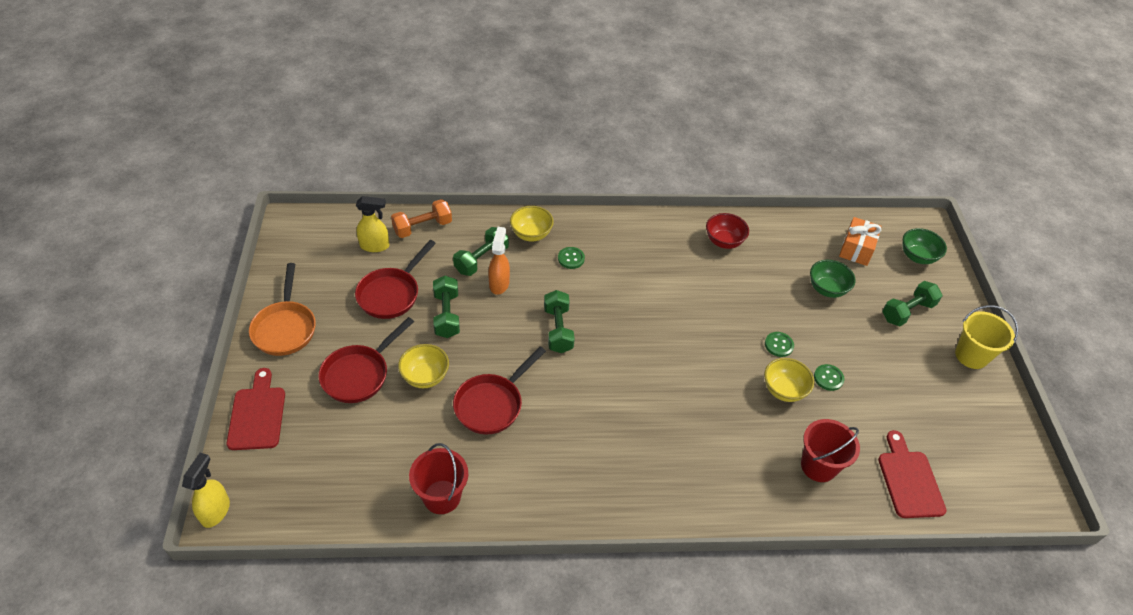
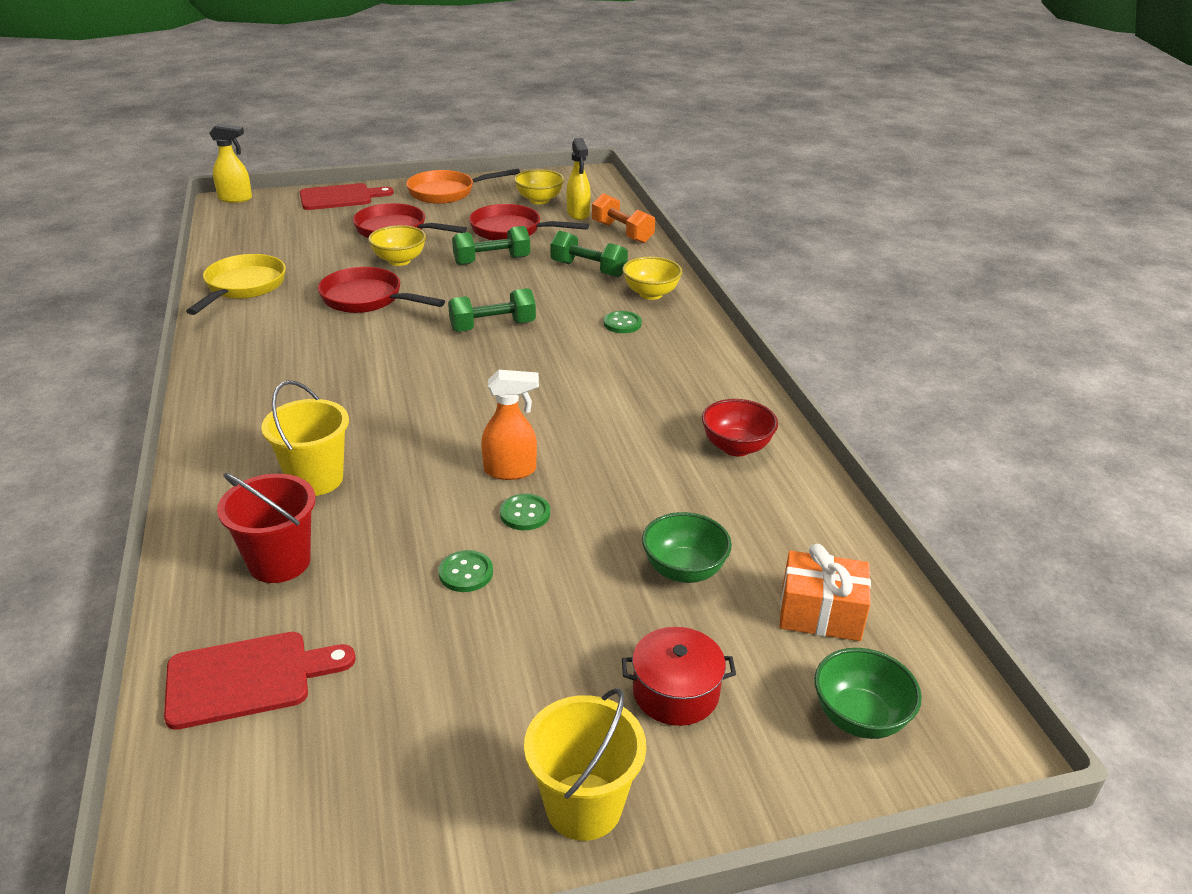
camera: 80 degrees right, 15 degrees down
red bucket [409,443,468,514] -> yellow pan [186,254,286,315]
orange spray bottle [488,227,510,295] -> orange spray bottle moved to [481,370,539,480]
yellow bowl [764,358,814,402] -> yellow bowl moved to [514,169,564,204]
green dumbbell [882,281,942,326] -> red pot [622,627,736,726]
none -> yellow bucket [261,380,349,496]

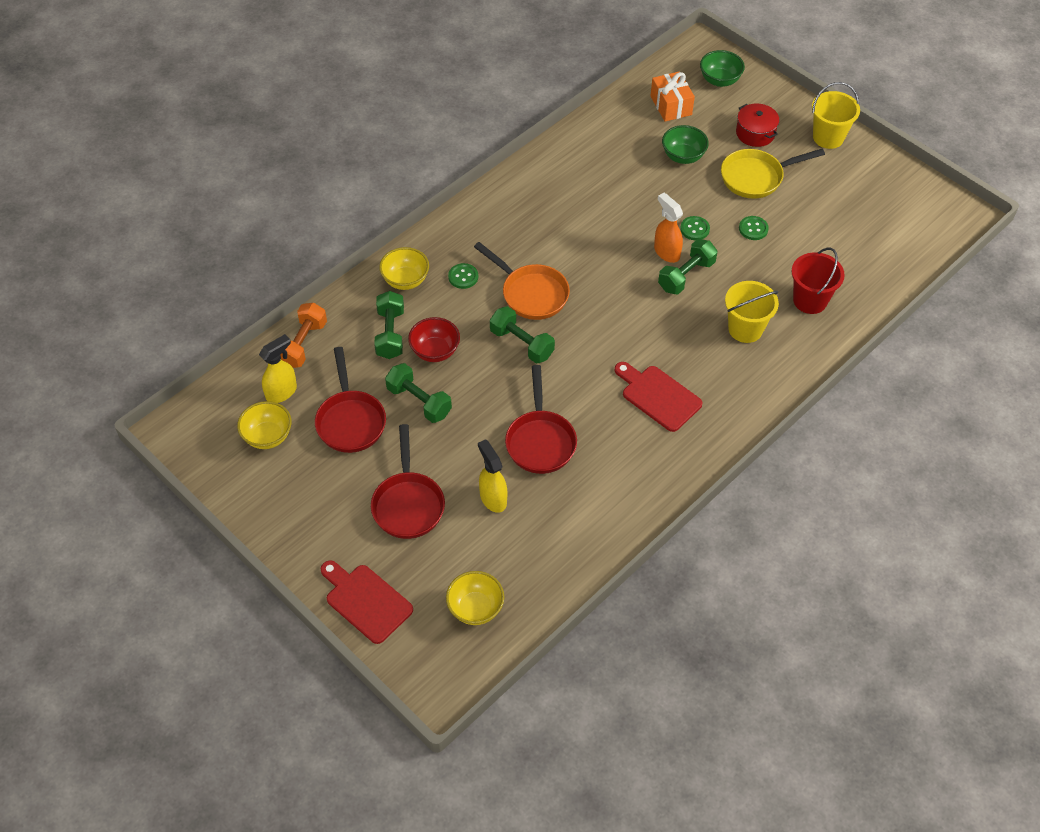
camera: 120 degrees left, 20 degrees up
red cutting board [164,632,356,730] -> red cutting board moved to [614,362,703,432]
yellow pan [186,254,286,315] -> yellow pan moved to [721,149,825,199]
yellow spray bottle [209,123,252,203] -> yellow spray bottle moved to [478,439,508,513]
yellow bowl [368,225,426,266] -> yellow bowl moved to [446,571,504,625]
orange pan [406,168,520,204] -> orange pan moved to [474,242,570,320]
red bowl [702,399,778,456] -> red bowl moved to [408,317,460,362]
none -> green dumbbell [658,239,718,294]

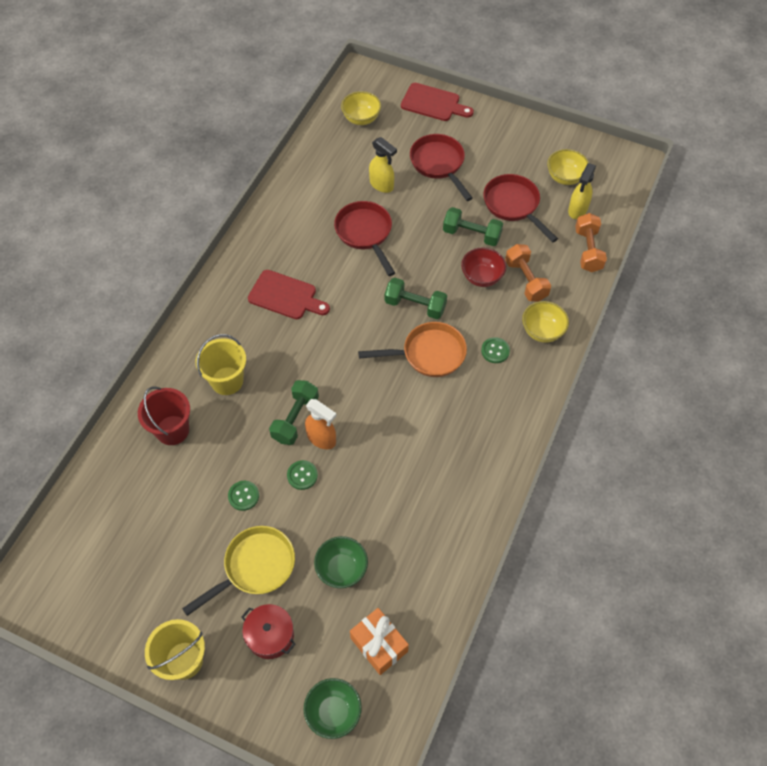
camera: 160 degrees right, 5 degrees up
green dumbbell [374,291,404,359] -> orange dumbbell [505,244,551,301]
orange pan [474,242,570,320] -> orange pan turned 150 degrees clockwise [358,322,467,377]

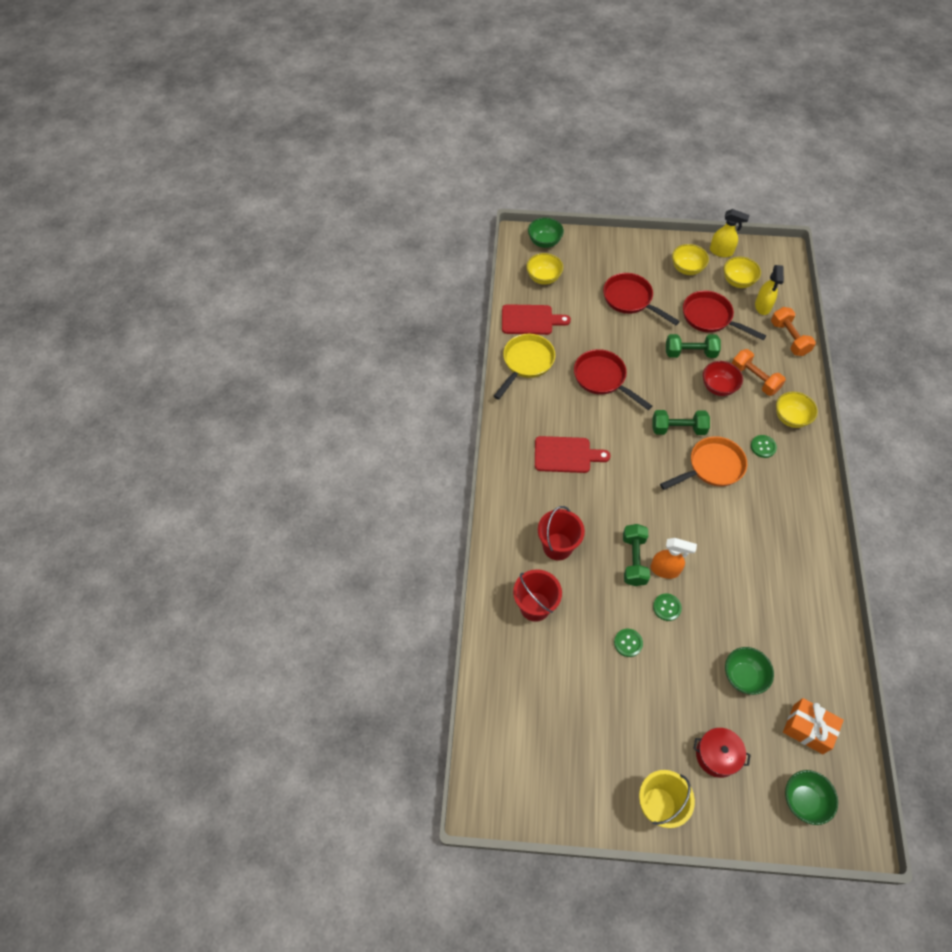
camera: 20 degrees left, 0 degrees up
yellow pan [182,526,295,616] -> yellow pan moved to [494,334,555,400]
yellow bucket [196,334,246,395] -> red bucket [538,506,585,560]
yellow spray bottle [369,137,397,193] -> yellow spray bottle moved to [710,209,750,257]
red cutting board [401,83,474,121] -> red cutting board moved to [502,304,571,335]
none -> green bowl [528,217,564,248]
none -> yellow bowl [672,244,709,275]

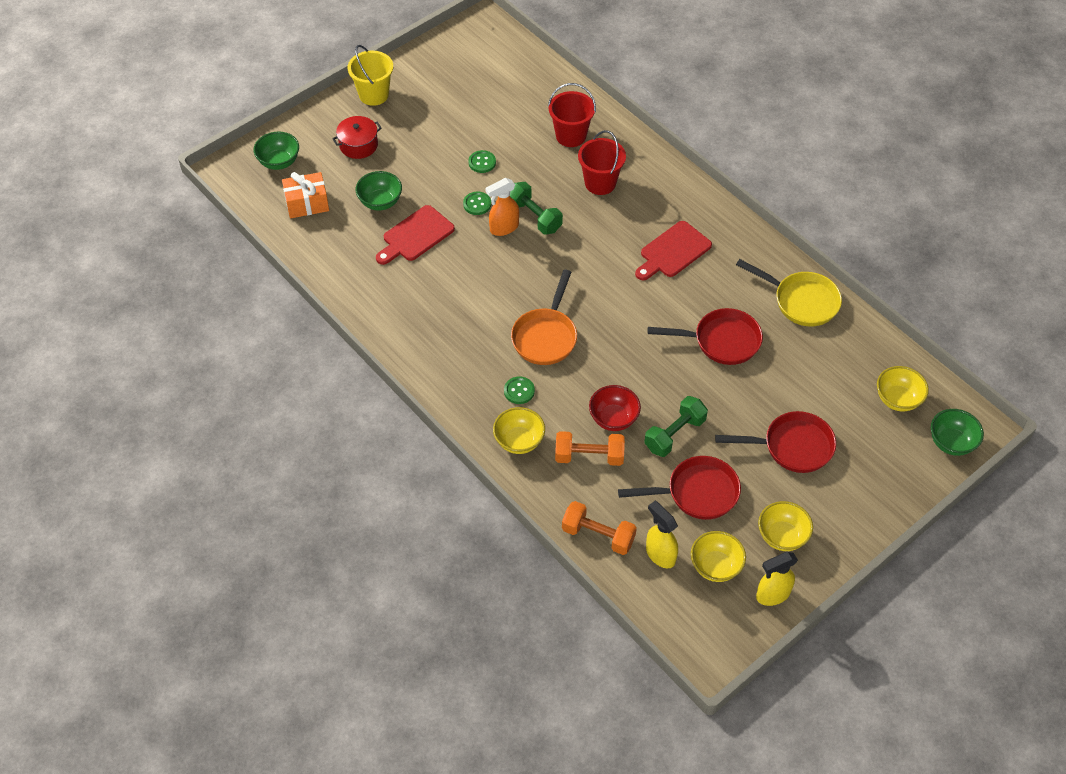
camera: 135 degrees right, 5 degrees down
yellow pan [494,334,555,400] -> yellow pan turned 45 degrees counterclockwise [736,259,842,327]
red cutting board [502,304,571,335] -> red cutting board moved to [376,205,455,265]
green dumbbell [652,410,710,435] -> none

